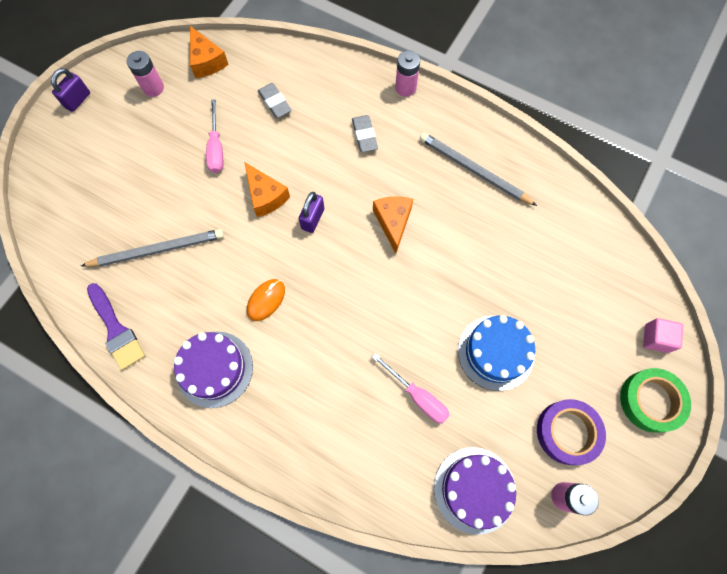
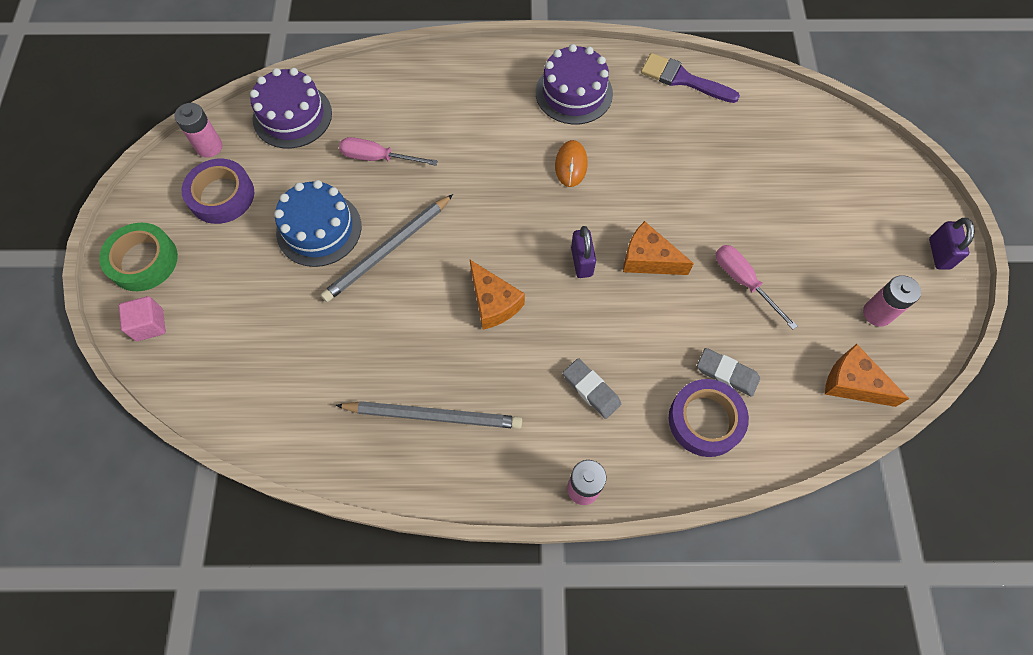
camera: 150 degrees right, 5 degrees down
grey pencil [81,229,224,267] -> grey pencil moved to [320,194,453,302]
none -> purple tape [669,379,749,457]

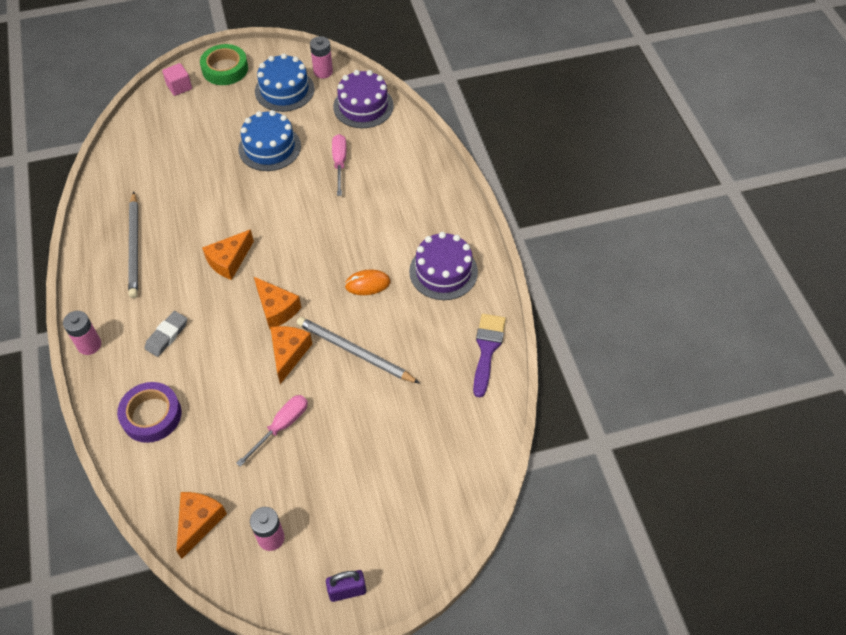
camera: 75 degrees right, 10 degrees down
purple tape [182,159,254,224] -> blue cake [255,54,315,112]
grey pencil [320,194,453,302] -> grey pencil moved to [297,317,419,383]
purple padlock [571,226,596,278] -> orange cheese [254,277,301,329]
grey eraser [697,348,760,397] -> none

